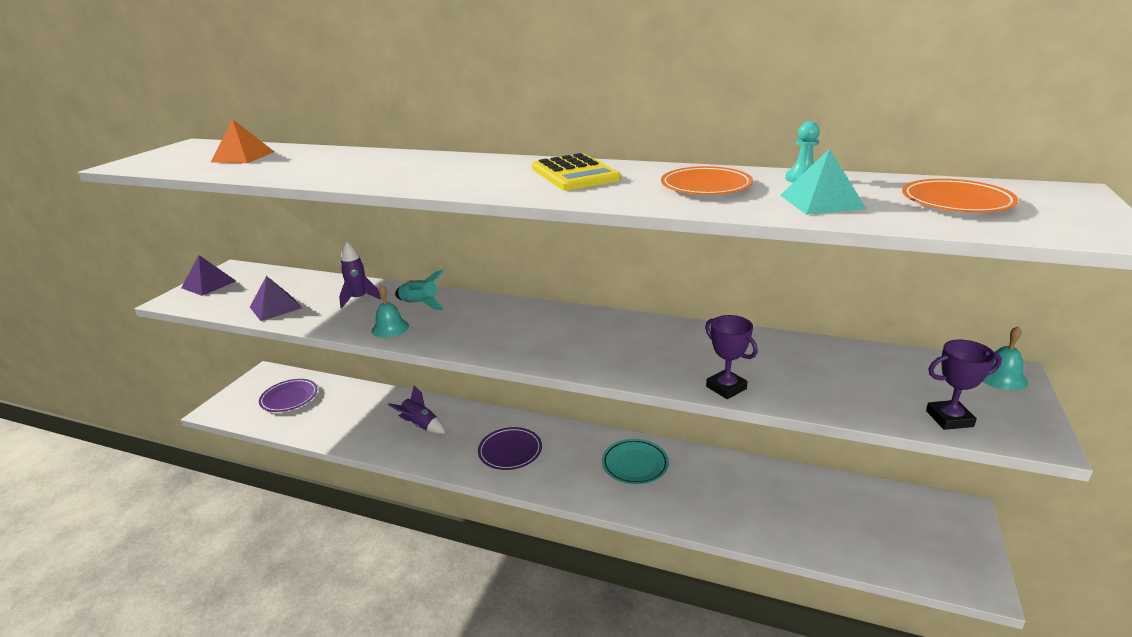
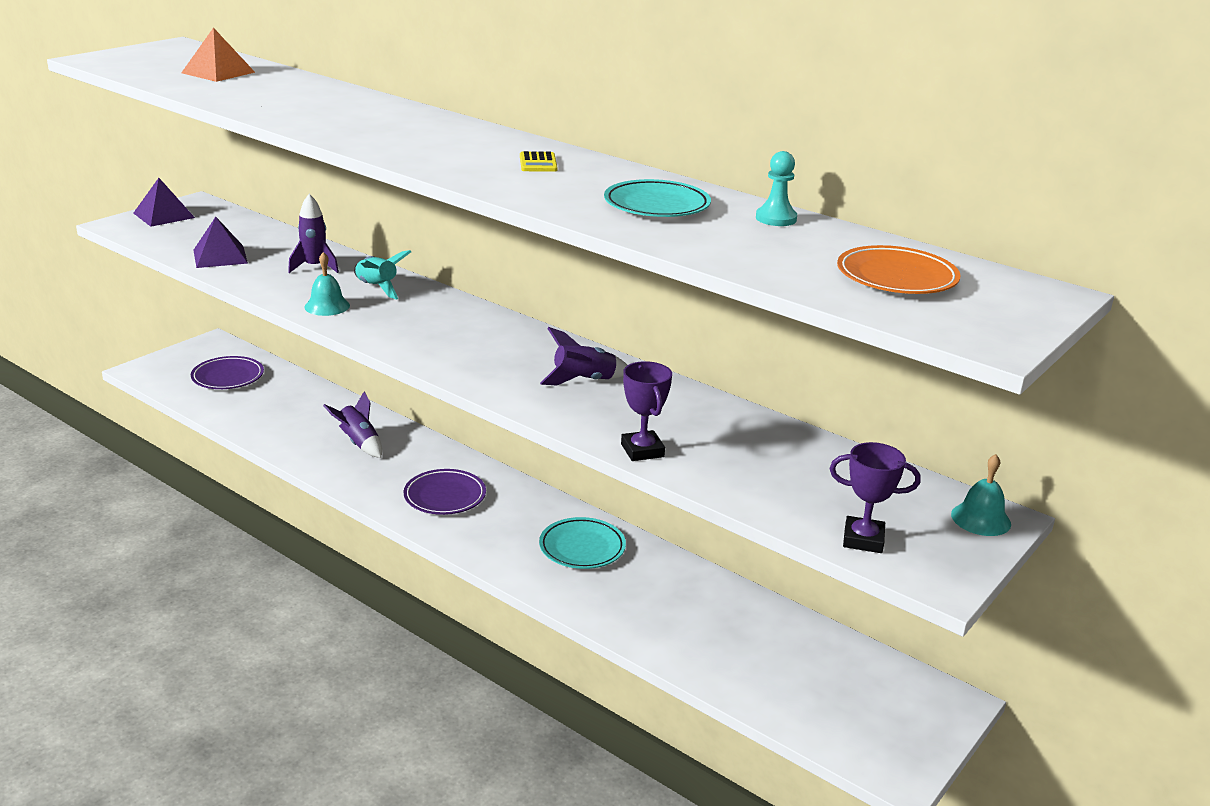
camera: 15 degrees right, 0 degrees up
yellow calculator [532,153,621,190] -> yellow calculator [520,151,558,172], size x0.48
orange plate [661,166,753,195] -> turquoise plate [604,179,711,217]
turquoise pyramid [780,149,866,215] -> none
none -> purple rocket [540,327,627,385]

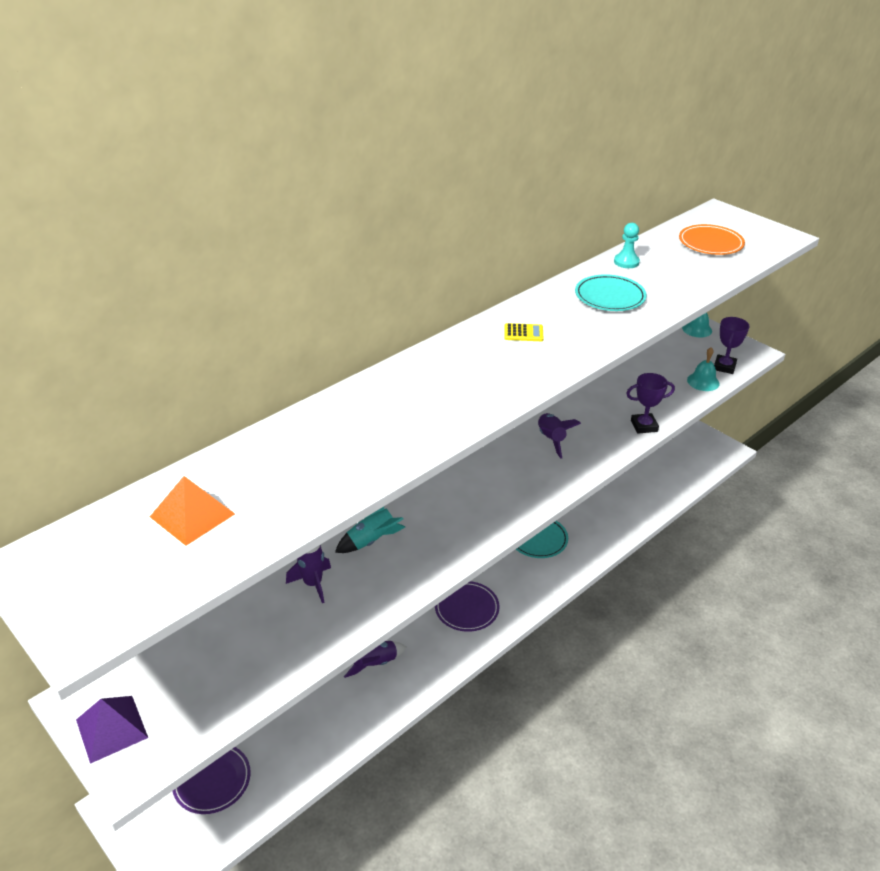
camera: 80 degrees left, 10 degrees up
purple pyramid [194,217,248,268] -> none
turquoise bell [304,252,350,316] -> turquoise bell moved to [687,347,719,391]

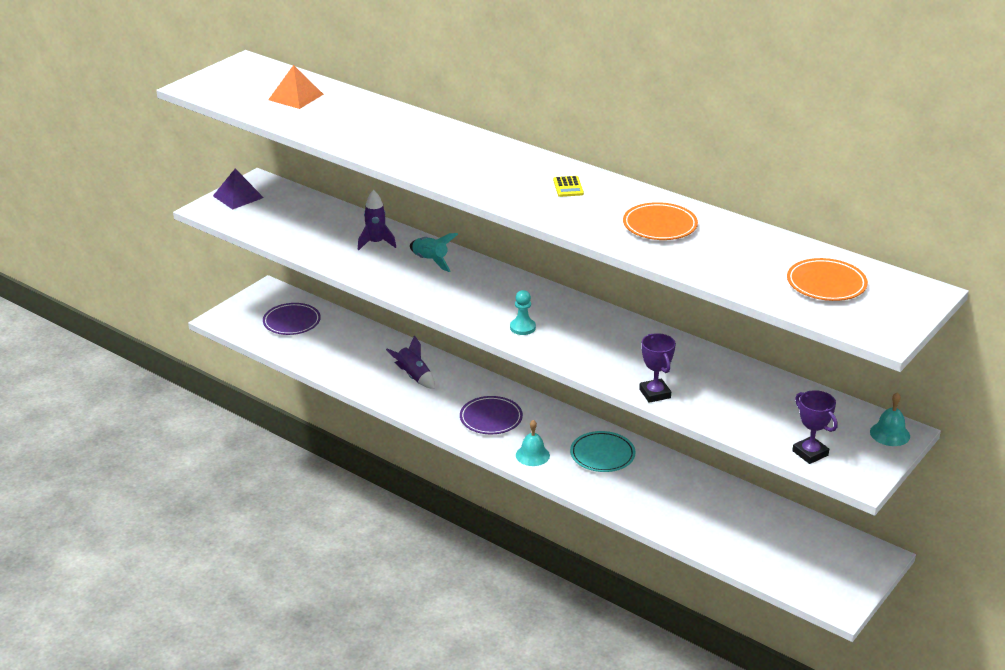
camera: 80 degrees right, 5 degrees down
purple rocket [538,413,581,459] -> none
turquoise plate [575,274,647,311] -> orange plate [623,202,698,240]
turquoise pawn [614,223,640,268] -> turquoise pawn moved to [510,290,536,335]
turquoise bell [687,347,719,391] -> turquoise bell moved to [516,420,550,466]
purple trophy [714,317,749,374] -> purple trophy turned 45 degrees clockwise [792,390,837,464]

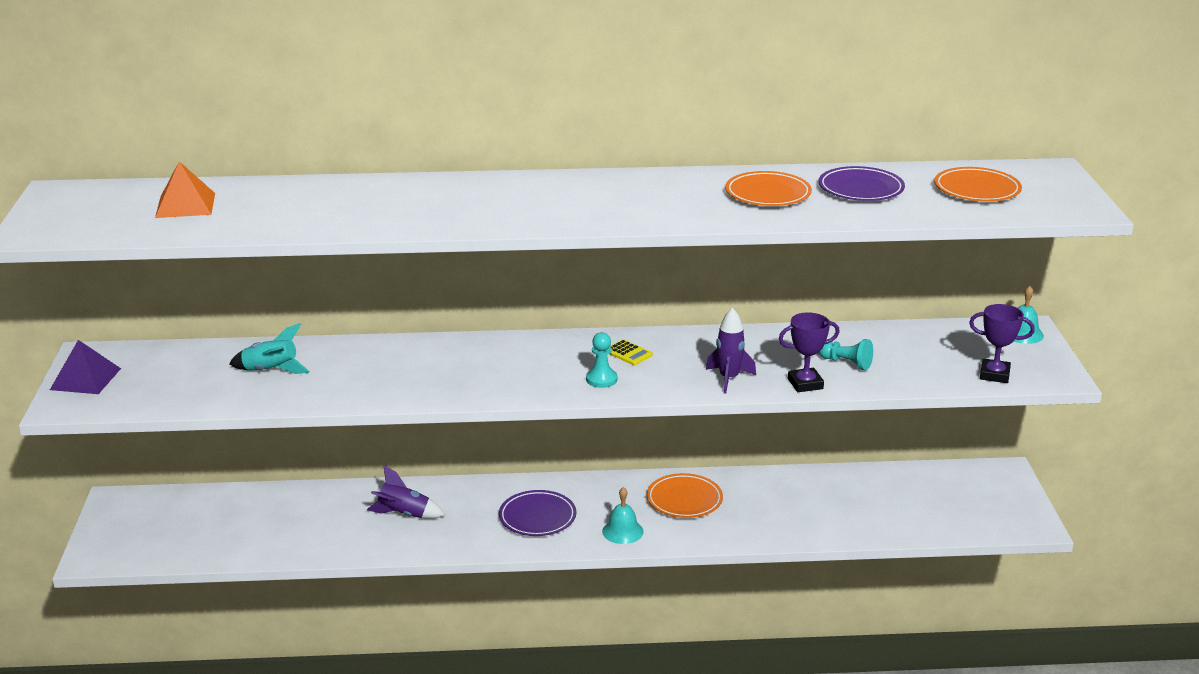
camera: 40 degrees left, 5 degrees down
purple plate [263,303,321,335] -> purple plate moved to [819,166,905,201]
purple rocket [358,190,396,251] -> purple rocket moved to [706,308,756,394]
turquoise rocket [410,233,458,272] -> turquoise rocket moved to [229,323,310,374]
yellow calculator [553,176,584,197] -> yellow calculator moved to [609,339,653,365]
turquoise plate [570,431,636,472] -> orange plate [647,473,723,518]
purple trophy [639,333,676,403] -> purple trophy turned 45 degrees counterclockwise [779,312,840,392]
none -> turquoise pawn [819,339,873,370]

